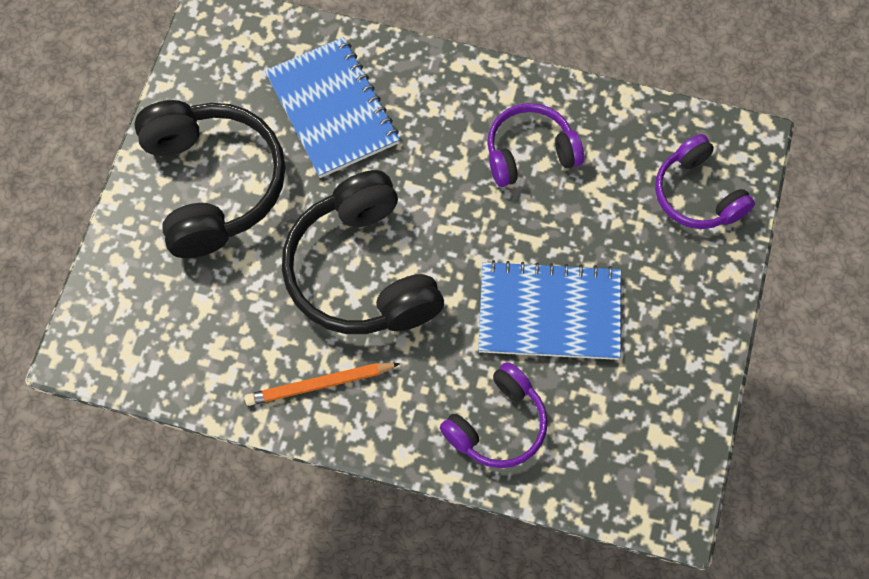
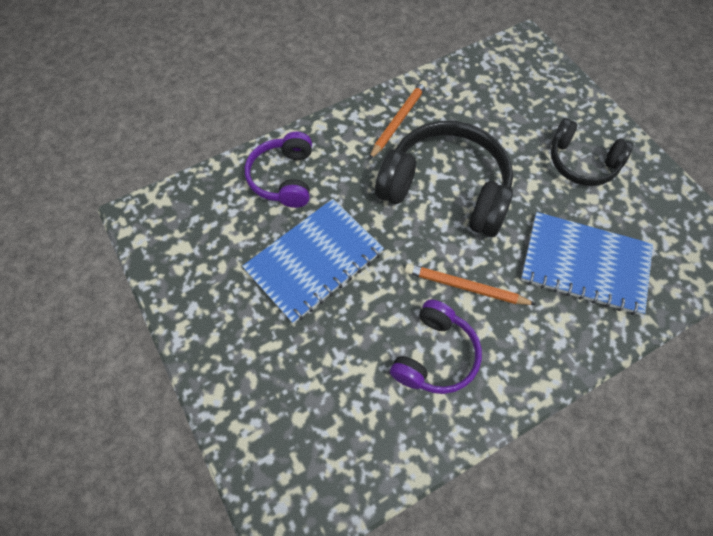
camera: 135 degrees right, 5 degrees down
black headphones [134,100,285,258] -> black headphones [551,118,633,186], size x0.60
purple headphones [655,134,755,229] -> none
none -> orange pencil [405,264,537,305]

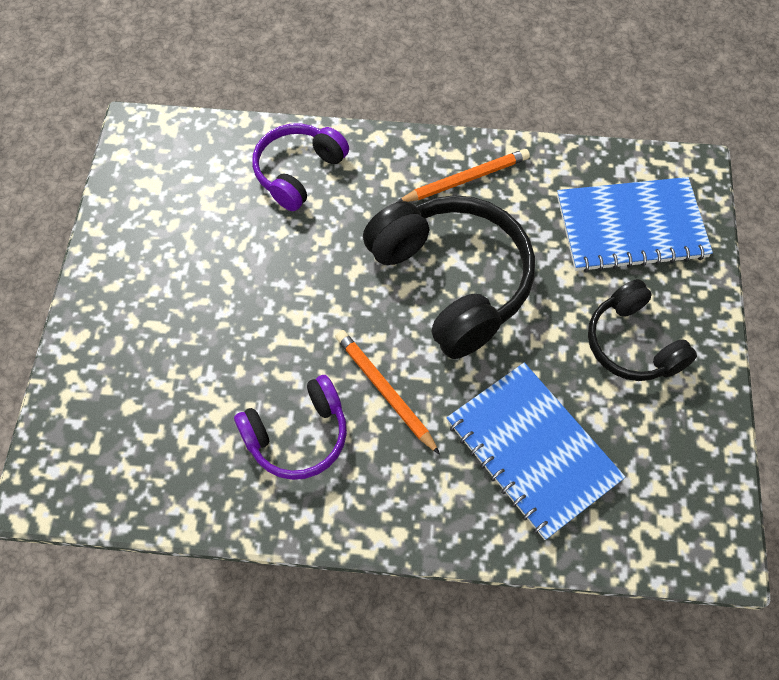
camera: 35 degrees right, 0 degrees up
blue notebook [242,199,384,324] -> blue notebook moved to [557,177,713,272]

